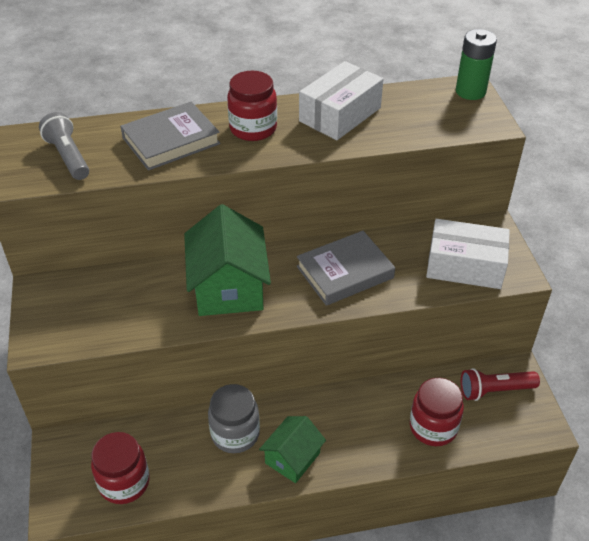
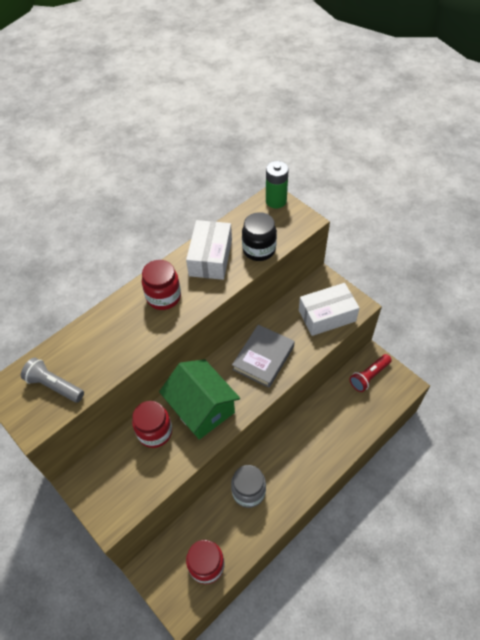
camera: 30 degrees left, 10 degrees up
grey book [120,102,220,171] -> none
green house [259,416,326,483] -> none
red jar [410,378,464,446] -> red jar moved to [132,401,172,448]
none -> black jar [242,212,277,261]

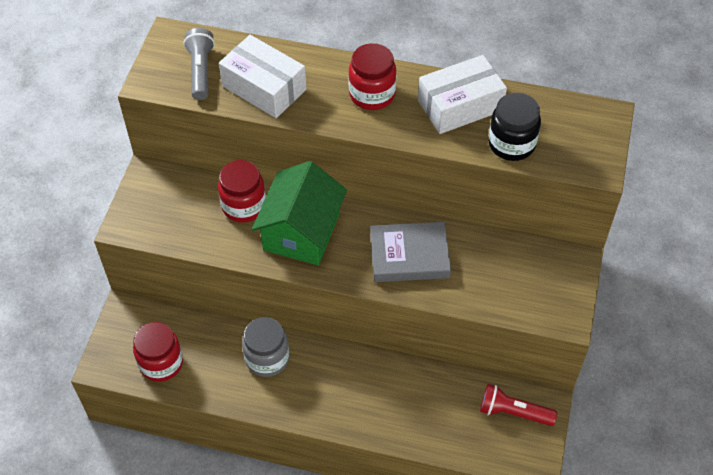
camera: 55 degrees right, 0 degrees up
green battery [266,161,289,208] -> none
white box [299,283,360,336] -> white box moved to [219,35,306,118]

